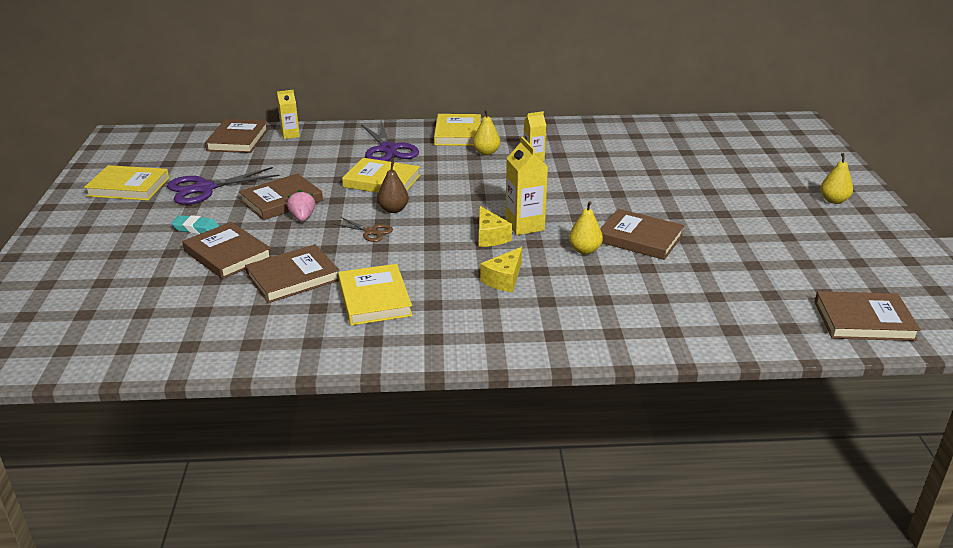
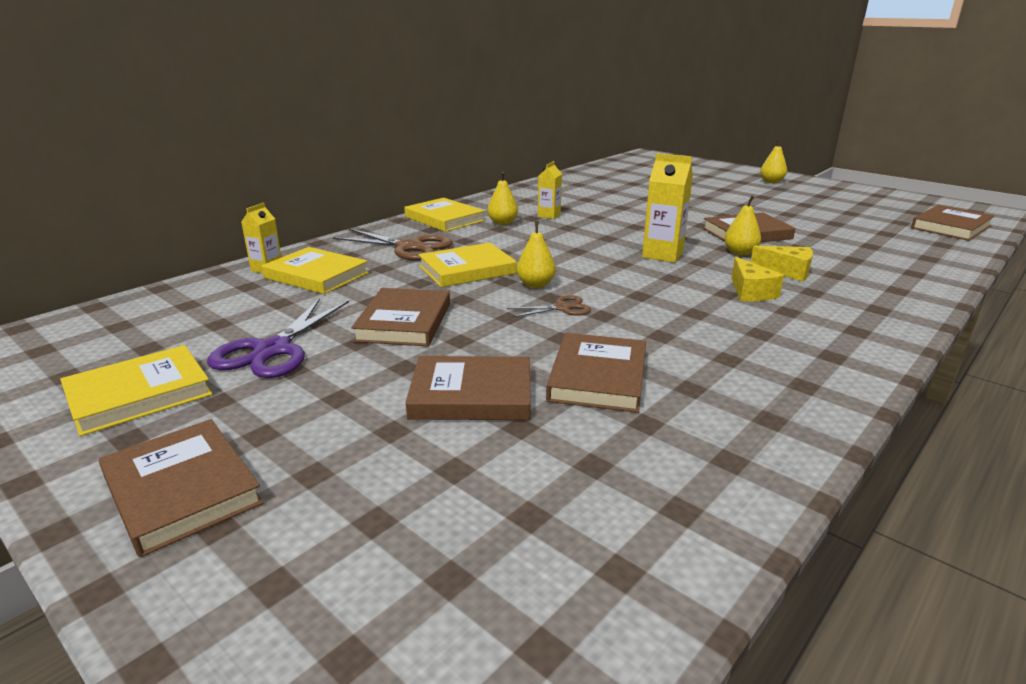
camera: 45 degrees left, 5 degrees down
turquoise eraser [171,215,219,234] -> none
brown book [205,119,268,153] -> brown book moved to [99,419,264,557]
pink strawberry [287,189,315,221] -> none
yellow book [338,264,413,326] -> yellow book moved to [262,247,369,294]
purple scissors [361,122,419,161] -> brown scissors [333,229,453,261]
brown pear [377,162,409,213] -> yellow pear [517,221,556,288]
yellow cheese [479,206,512,247] -> yellow cheese moved to [750,246,813,281]

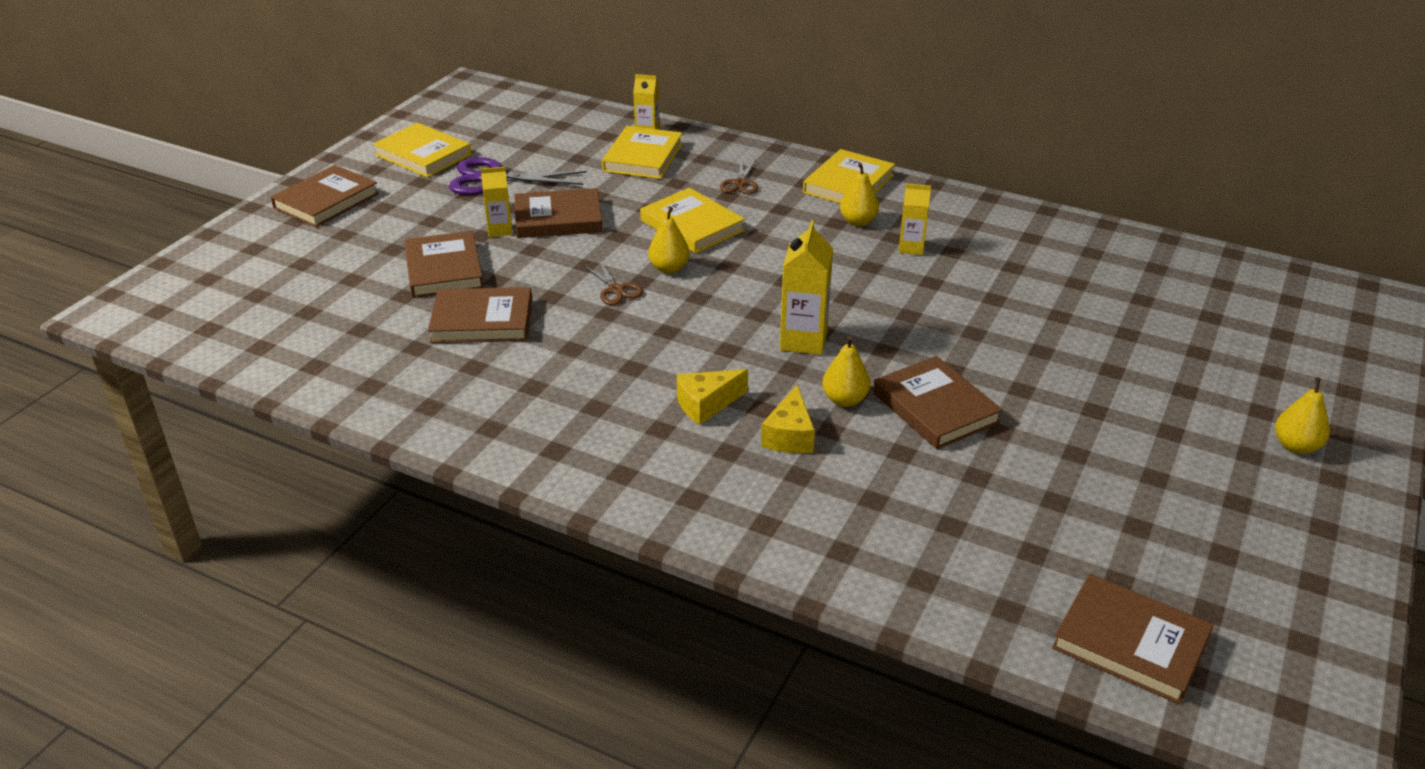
camera: 75 degrees right, 10 degrees up
brown scissors [333,229,453,261] -> brown scissors [720,159,758,194], size x0.53
none -> yellow carton [481,167,513,237]

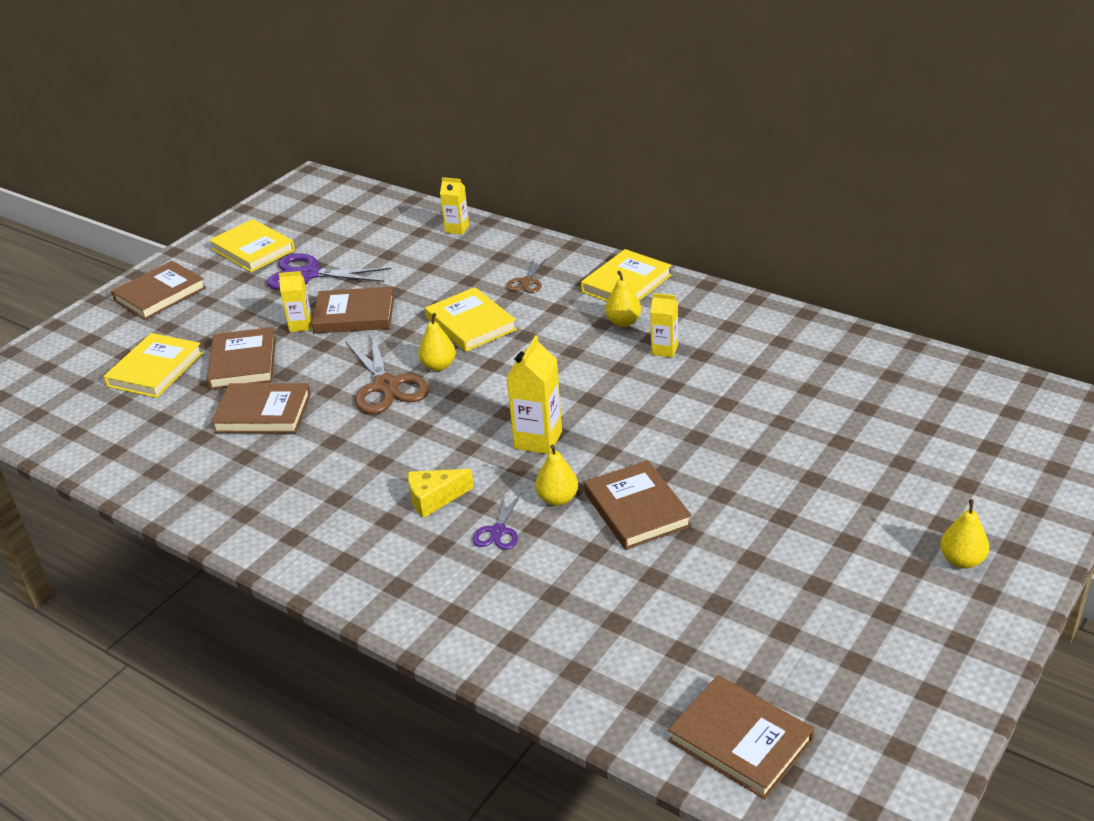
camera: 10 degrees right, 0 degrees up
brown scissors [584,261,643,305] -> brown scissors [345,331,429,414], size x1.88
yellow book [602,126,683,179] -> yellow book moved to [103,333,203,398]
yellow cheese [761,385,815,453] -> purple scissors [472,493,521,550]

